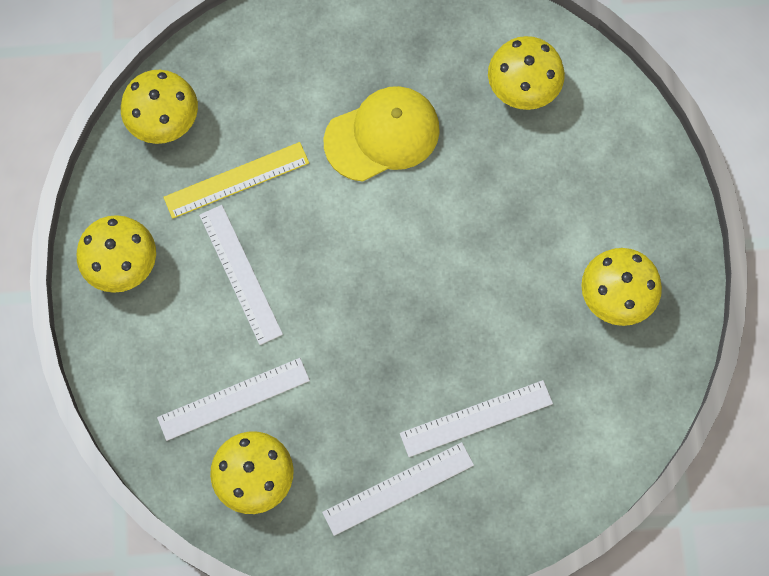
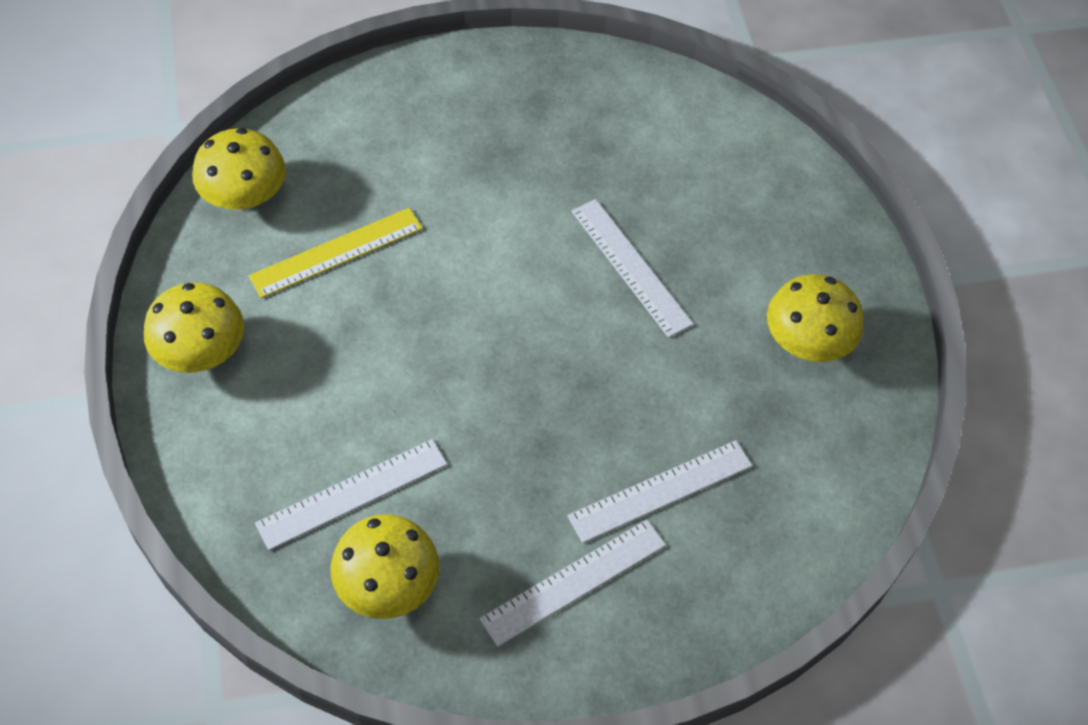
camera: 10 degrees left, 15 degrees down
white ruler [199,205,283,345] -> white ruler moved to [571,199,694,338]
yellow cap [323,86,440,182] -> none
yellow mushroom [488,36,565,110] -> none

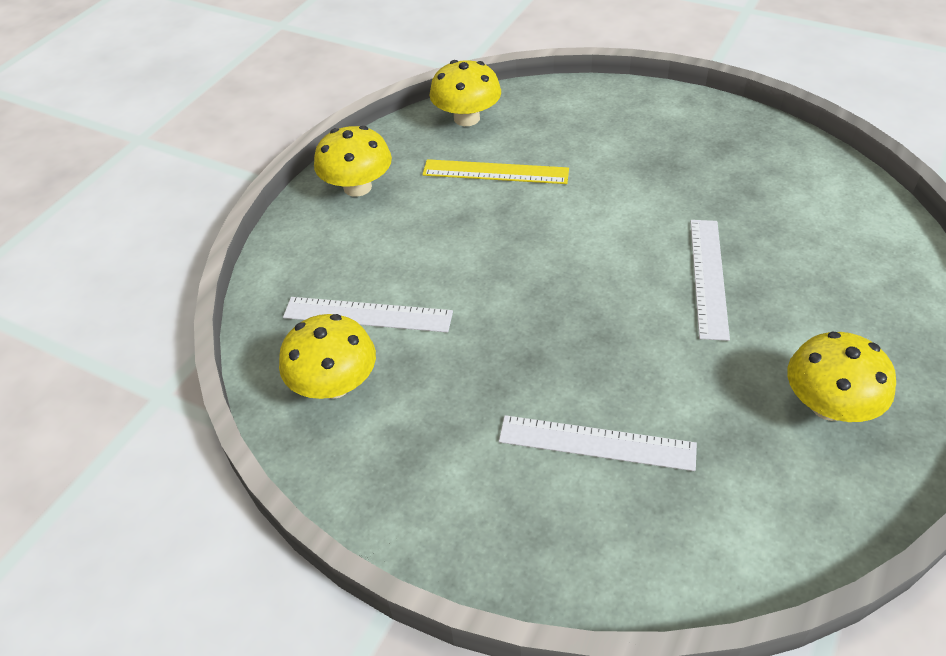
camera: 45 degrees right, 10 degrees down
white ruler [479,520,666,647] -> none

